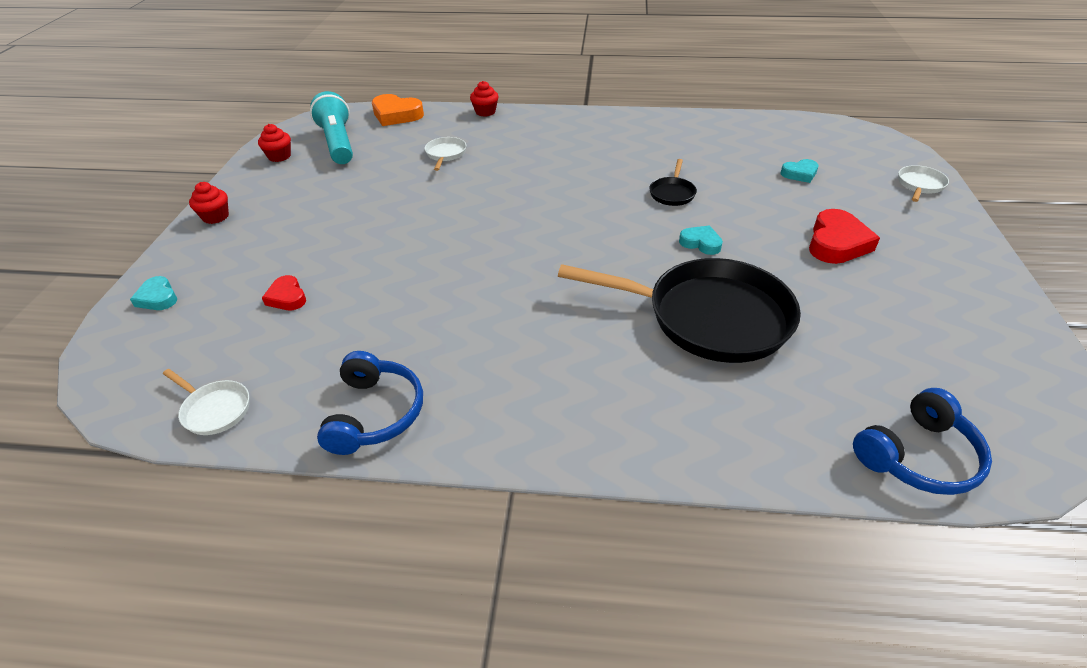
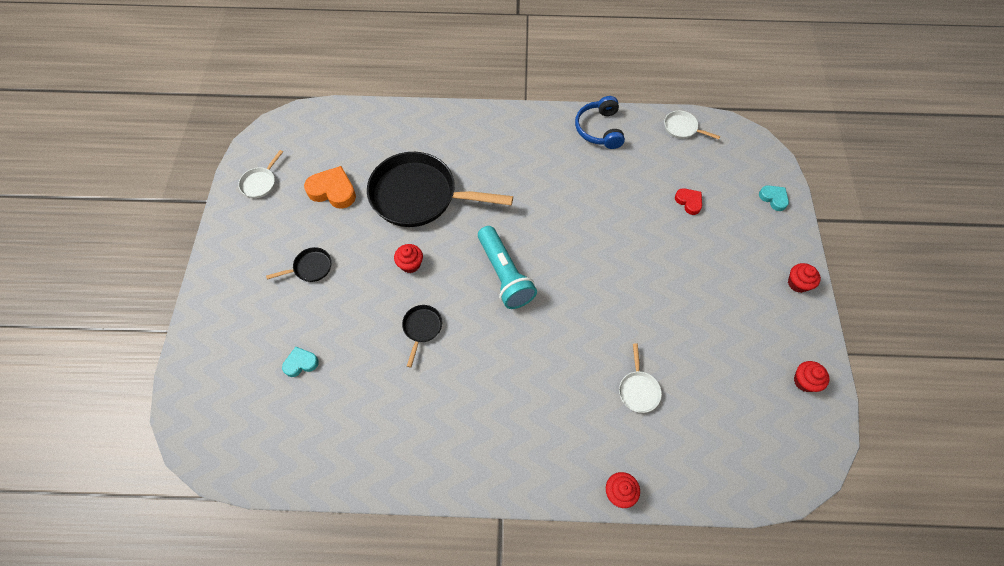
camera: 175 degrees right, 20 degrees up
turquoise flashlight [310,91,353,164] -> turquoise flashlight moved to [478,226,537,309]
orange heart [372,94,424,126] -> orange heart moved to [304,166,356,209]
turquoise heart [679,225,723,255] -> red cupcake [394,244,423,273]
red heart [809,209,880,264] -> black pan [266,247,332,282]
blue headphones [853,388,992,495] -> none
white pan [898,165,949,202] -> white pan moved to [238,150,283,198]

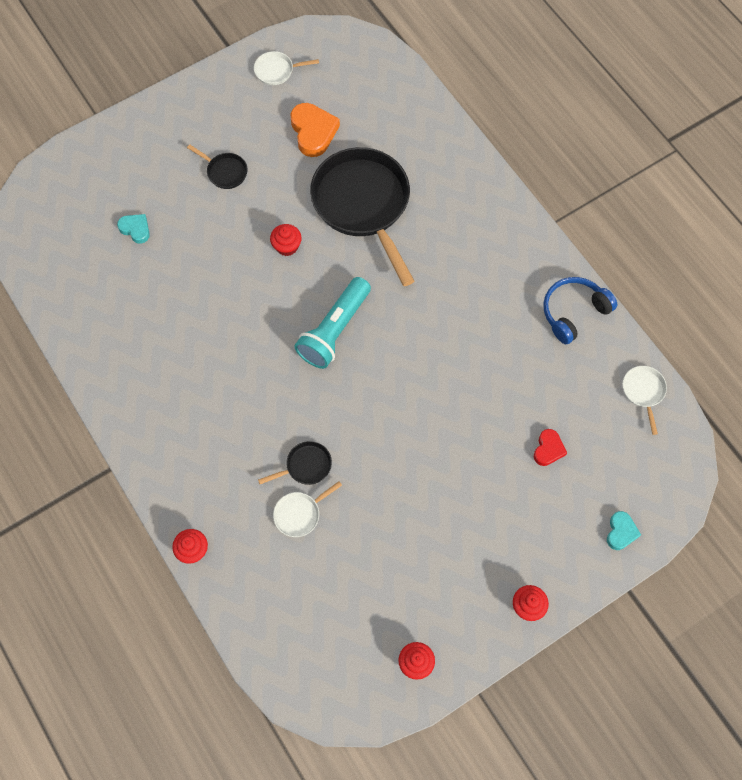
camera: 55 degrees right, 5 degrees up
black pan [402,305,442,367] -> black pan moved to [258,441,332,485]

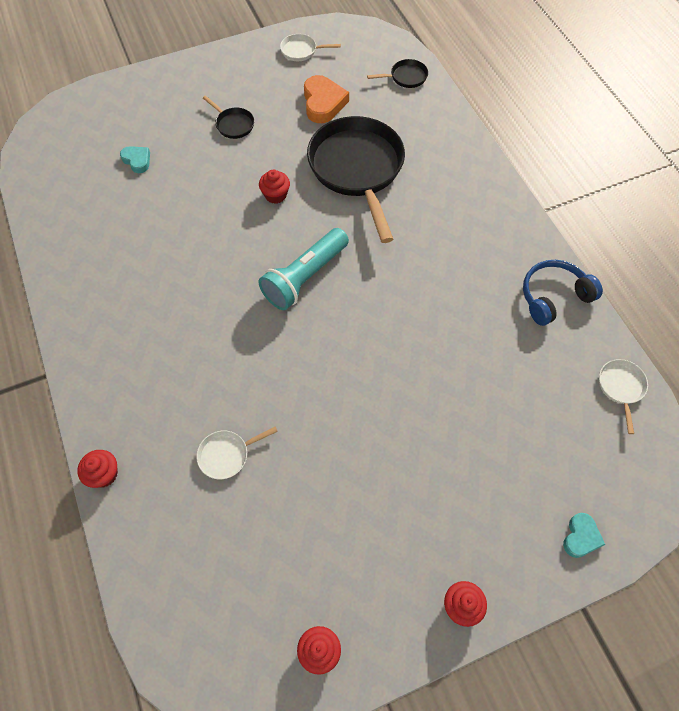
camera: 10 degrees right, 5 degrees down
black pan [258,441,332,485] -> black pan moved to [367,59,428,88]
red heart [534,429,567,466] -> none

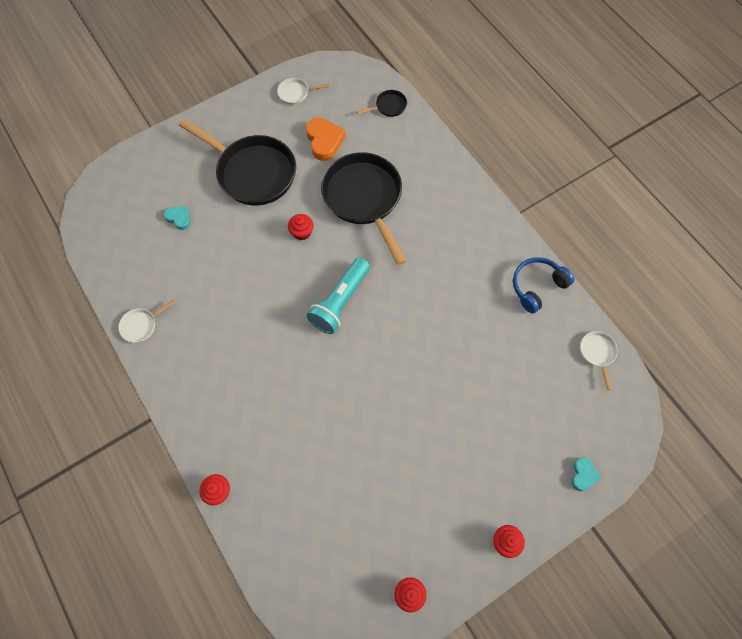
camera: 10 degrees left, 5 degrees up
white pan [196,426,278,479] -> white pan moved to [118,300,175,343]
black pan [203,96,254,139] -> black pan [179,119,296,206], size x2.41

